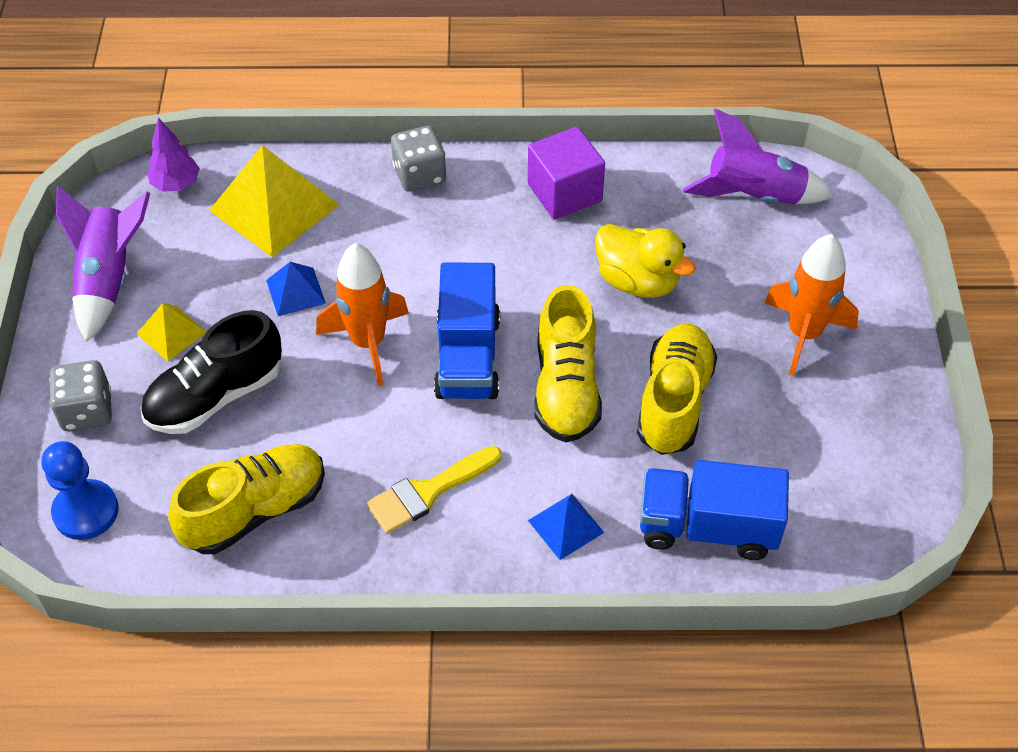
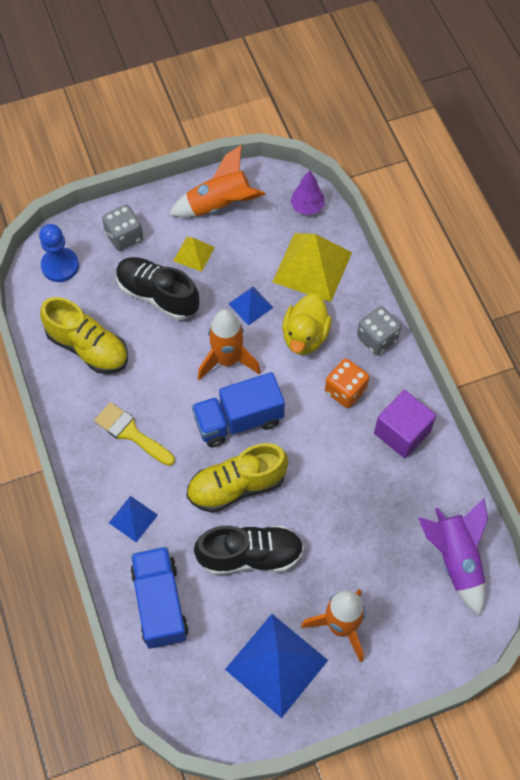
camera: 70 degrees right, 10 degrees up
purple rocket [56,186,150,342] -> orange rocket [169,145,266,218]
yellow duck [595,224,695,298] -> yellow duck moved to [282,293,332,355]
yellow shoe [637,324,717,455] -> black shoe [194,526,304,575]
none -> blue pyramid [225,614,328,718]
none -> orange dice [325,359,369,408]

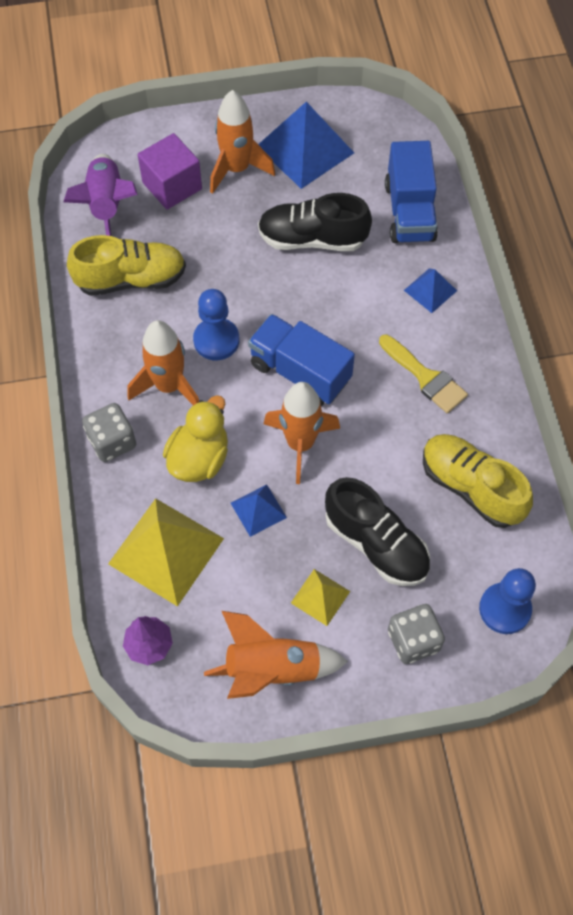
camera: 170 degrees left, 0 degrees up
yellow shoe [187,443,288,513] -> yellow shoe moved to [67,235,186,296]
blue truck [192,372,285,448] -> blue truck turned 135 degrees counterclockwise [248,314,355,406]
orange dice [325,359,369,408] -> orange rocket [128,320,199,405]
purple cube [374,390,436,459] -> purple cube moved to [138,133,202,209]
none -> blue pawn [193,289,239,360]

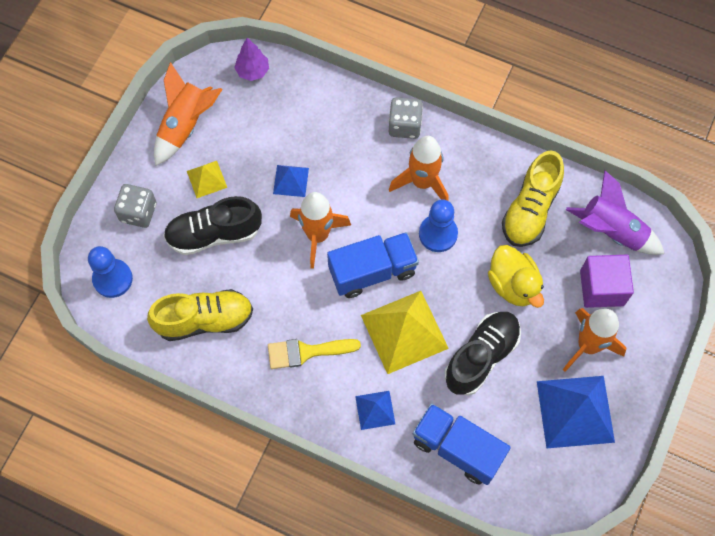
camera: 125 degrees right, 5 degrees up
yellow pyramid [108,498,224,606] -> yellow pyramid moved to [361,291,449,374]
yellow duck [163,395,228,482] -> yellow duck moved to [488,245,544,308]

